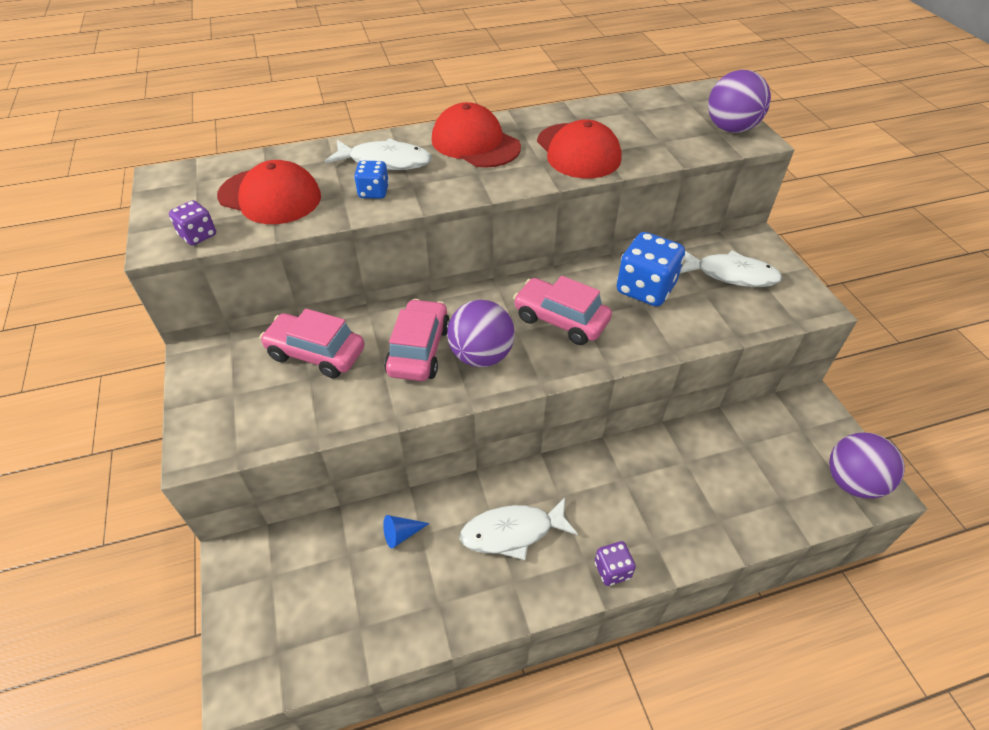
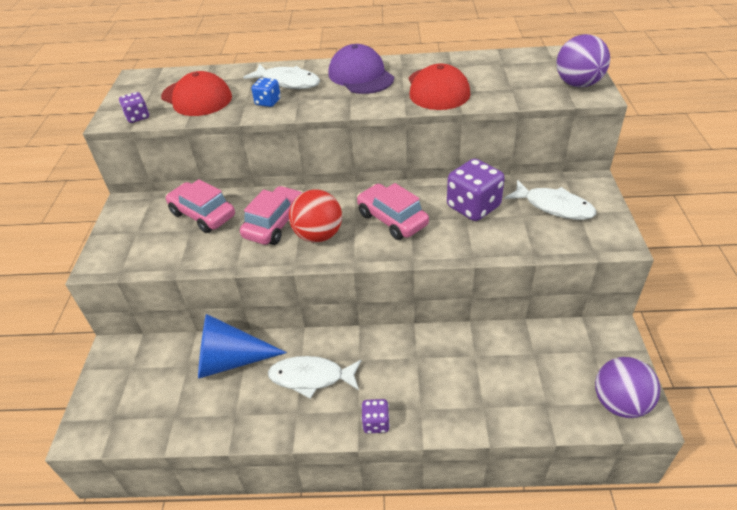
camera: 20 degrees right, 5 degrees down
blue cone [383,515,430,548] -> blue cone [198,314,287,379], size x2.45
red cap [432,102,521,168] -> purple cap [328,44,394,94]
purple ball [447,300,515,367] -> red ball [289,189,342,242]
blue dice [617,232,685,306] -> purple dice [447,158,505,221]

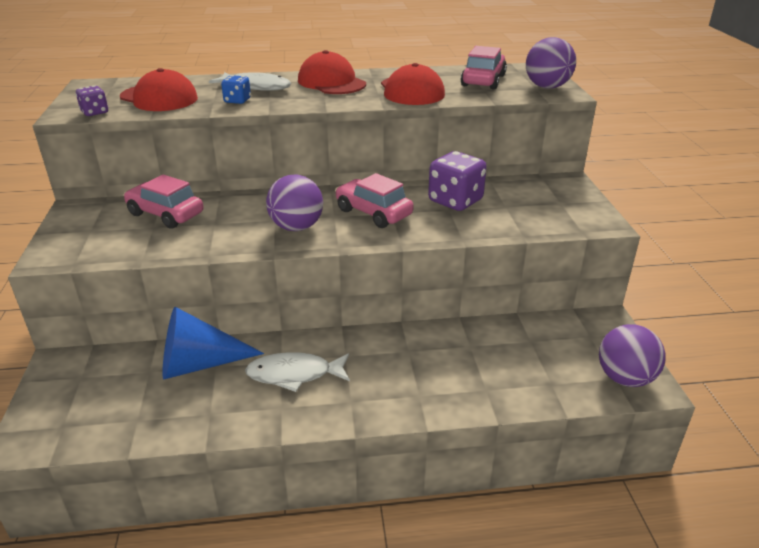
camera: 10 degrees left, 10 degrees down
pink car [240,186,303,245] -> pink car moved to [461,46,507,89]
red ball [289,189,342,242] -> purple ball [266,174,323,231]
purple cap [328,44,394,94] -> red cap [298,50,366,94]
purple dice [361,399,390,433] -> none
white fish [505,180,596,220] -> none

